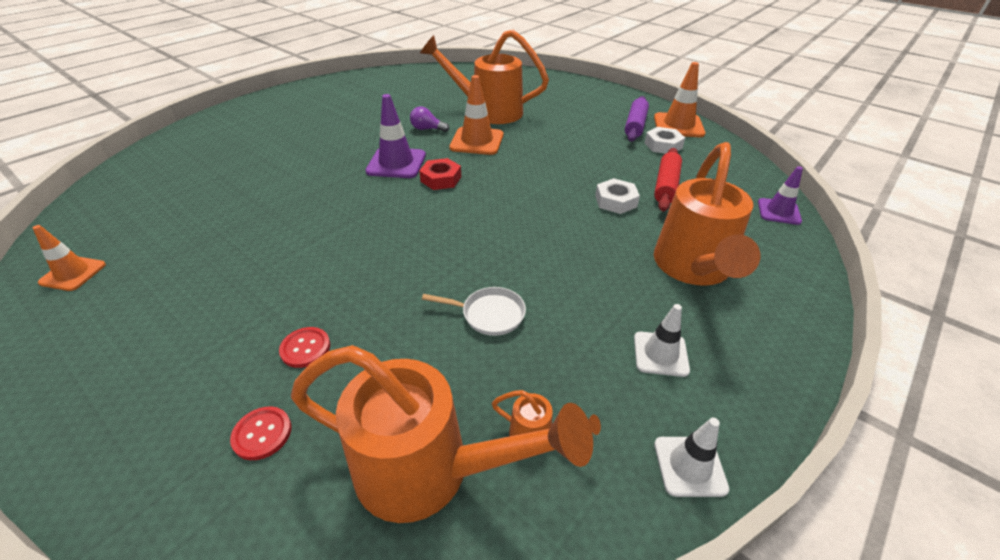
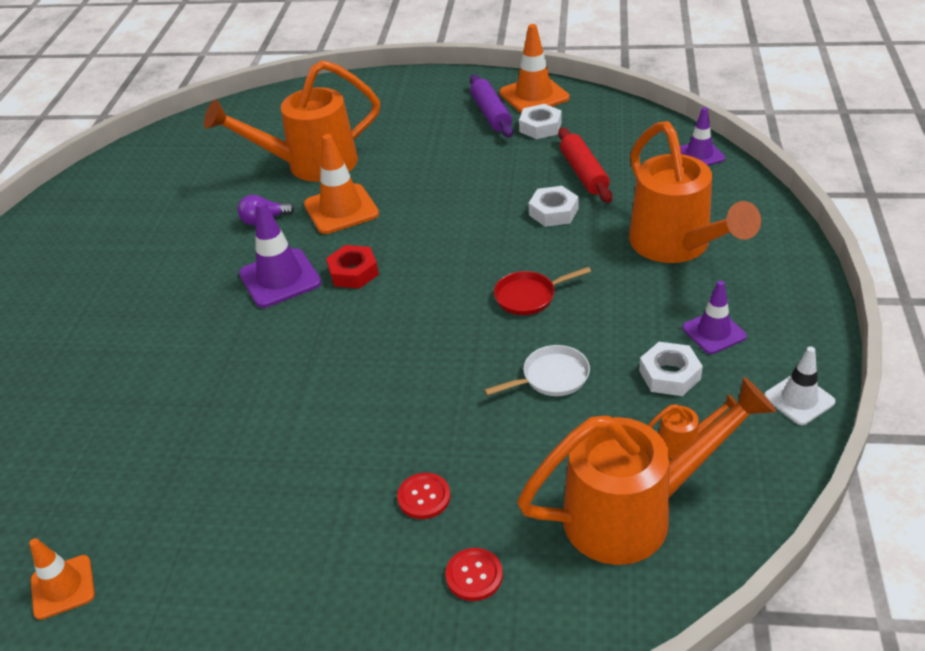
camera: 30 degrees left, 0 degrees up
white traffic cone [634,304,690,377] -> purple traffic cone [682,280,747,354]
none -> red pan [494,267,591,315]
none -> white nut [639,342,703,396]

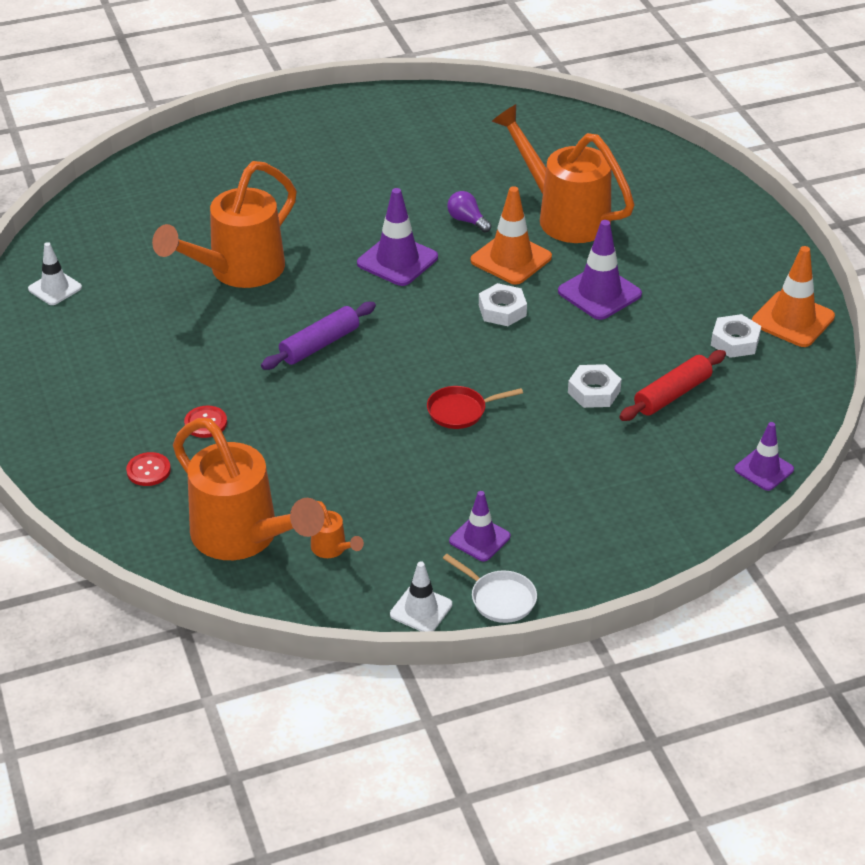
camera: 60 degrees right, 0 degrees up
orange traffic cone [29,538,95,620] -> white traffic cone [28,242,82,305]
red nut [326,245,379,289] -> none
purple rolling pin [470,75,513,138] -> purple rolling pin moved to [261,302,376,370]
white pan [484,345,590,396] -> white pan moved to [443,554,537,623]
red pan [494,267,591,315] -> red pan turned 60 degrees counterclockwise [427,386,523,429]
orange watering can [629,121,761,263] -> orange watering can moved to [152,161,297,288]
white nut [639,342,703,396] -> white nut moved to [479,283,527,326]
none -> purple traffic cone [558,220,642,320]

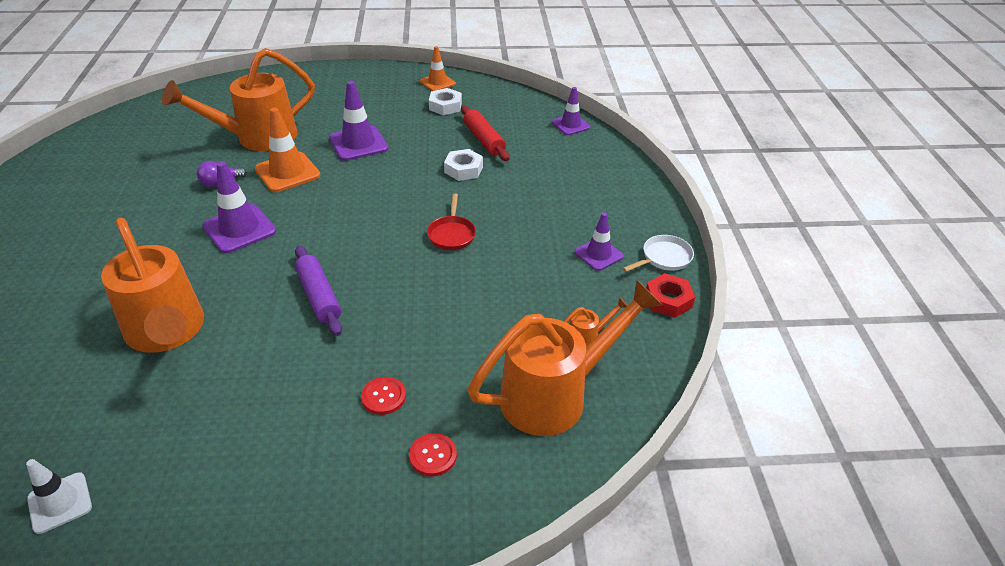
camera: 75 degrees left, 0 degrees up
white traffic cone [390,561,452,631] -> red nut [646,273,695,318]
white nut [479,283,527,326] -> none
orange traffic cone [752,246,835,347] -> orange traffic cone [420,46,456,91], size x0.64

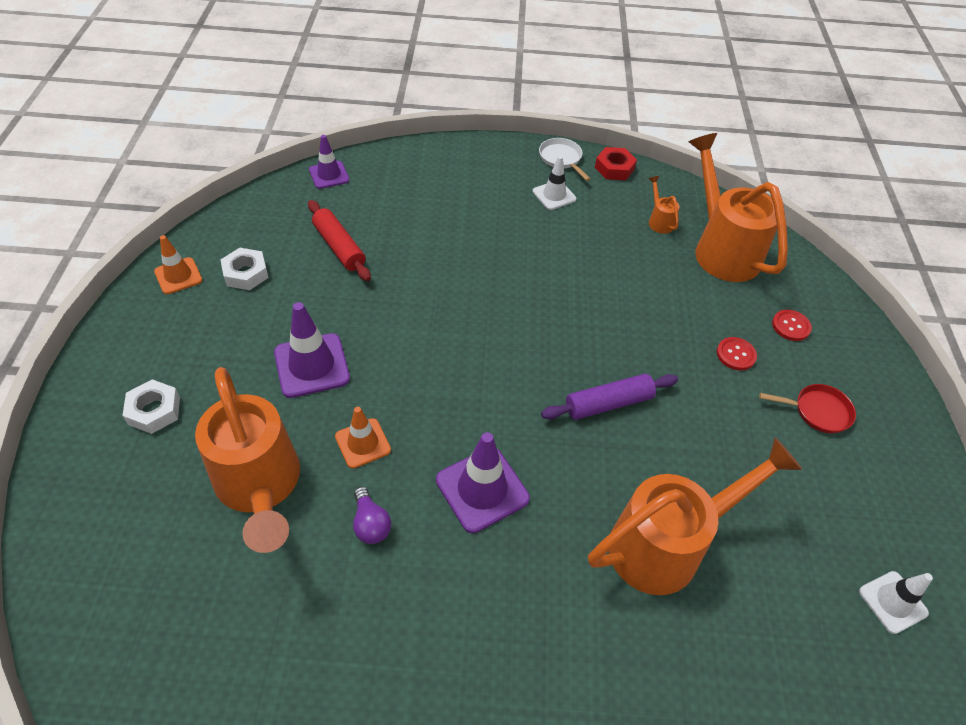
camera: 85 degrees left, 10 degrees up
orange traffic cone [255,108,320,192] -> orange traffic cone [335,407,391,469], size x0.64
red pan [427,193,476,250] -> red pan moved to [759,384,856,433]
white nut [444,149,483,181] -> white nut moved to [122,379,180,434]
red rolling pin [461,106,509,161] -> red rolling pin turned 75 degrees clockwise [308,200,371,281]
purple traffic cone [575,213,624,271] -> white traffic cone [533,156,577,210]

